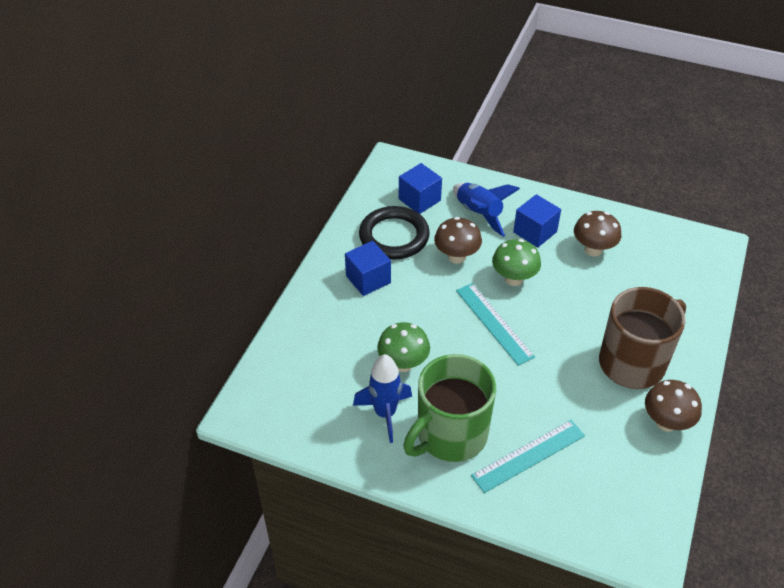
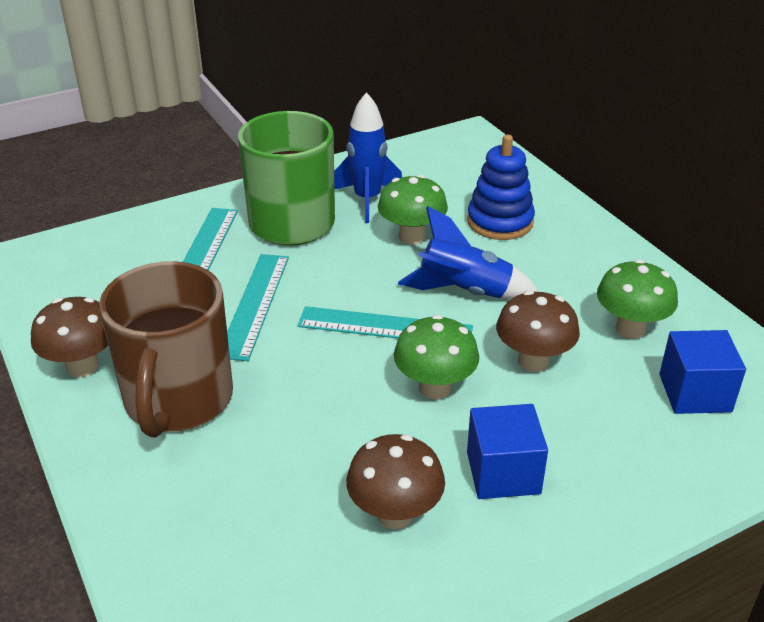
camera: 130 degrees right, 10 degrees down
blue cube [345,241,391,296] -> none
black ring [359,206,430,259] -> green mushroom [597,259,678,339]
blue rocket [453,183,520,237] -> blue rocket moved to [398,206,539,299]
none -> turquoise ruler [227,254,289,361]
none -> blue stacking toy [467,135,535,240]

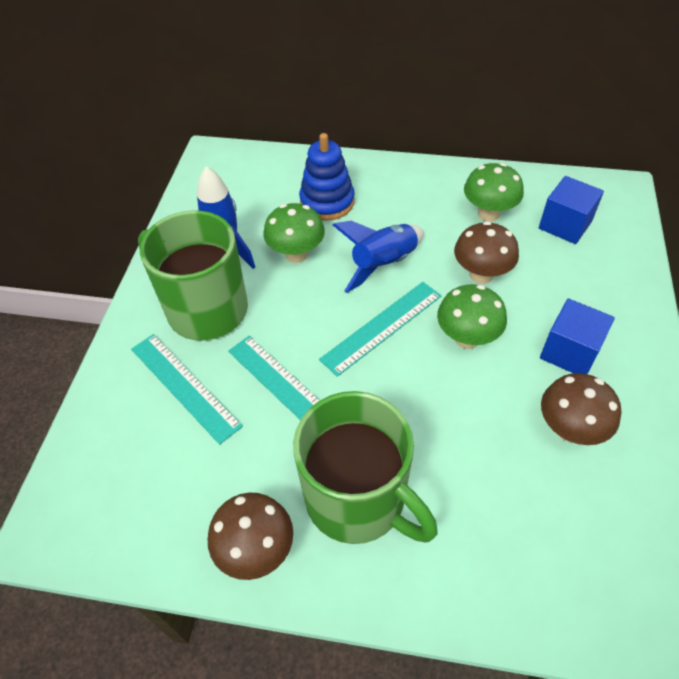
camera: 50 degrees left, 15 degrees up
brown mug [99,261,233,437] -> green mug [293,391,437,544]

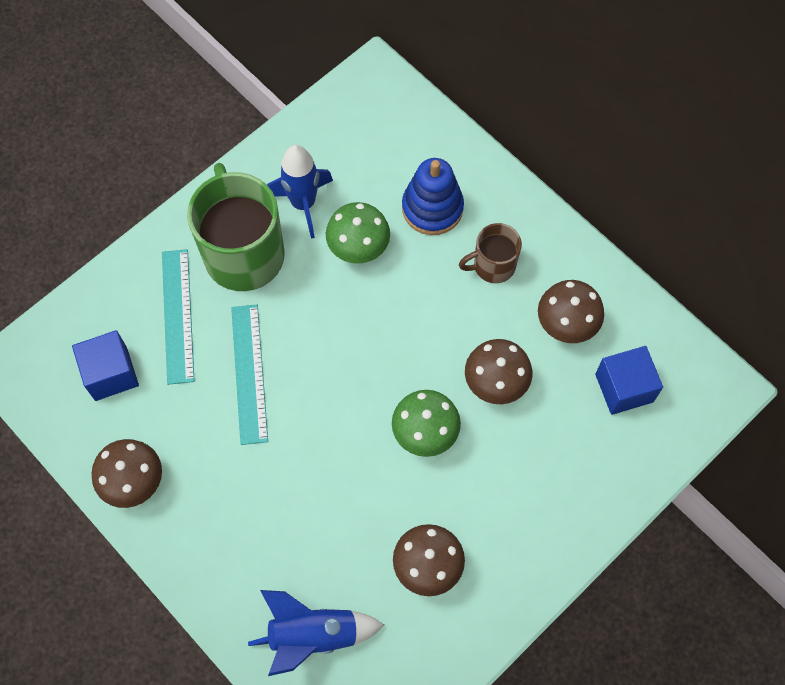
camera: 35 degrees right, 15 degrees up
green mug [293,391,437,544] -> none
turquoise ruler [319,282,441,377] -> none
blue rocket [333,221,424,293] -> blue rocket moved to [248,590,384,676]
green mushroom [464,163,524,222] -> brown mushroom [538,280,604,343]
blue cube [540,298,615,374] -> blue cube moved to [72,330,139,401]
none -> brown mug [459,223,522,283]

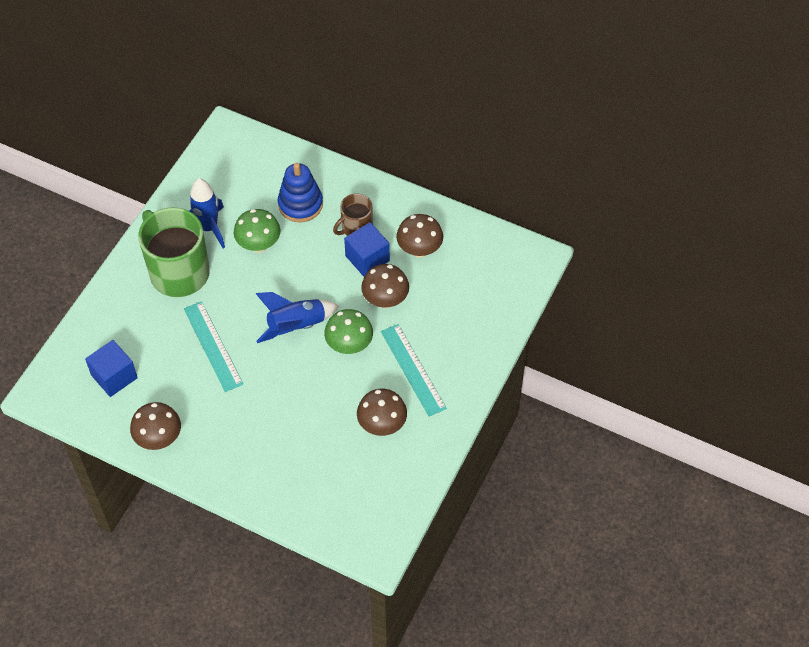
camera: 20 degrees left, 10 degrees down
turquoise ruler [162,249,195,385] -> turquoise ruler moved to [381,324,447,416]
blue rocket [248,590,384,676] -> blue rocket moved to [255,292,339,343]
blue cube [595,346,663,415] -> blue cube moved to [344,222,390,277]

